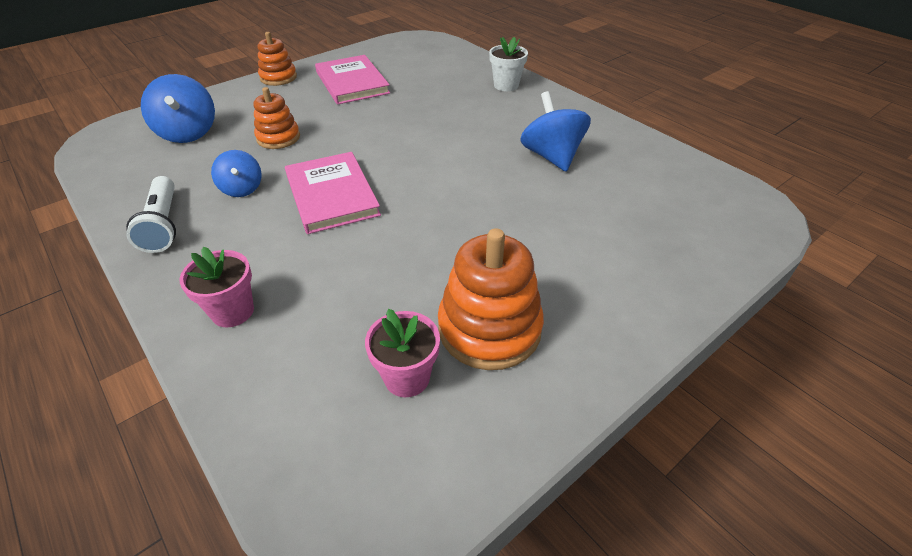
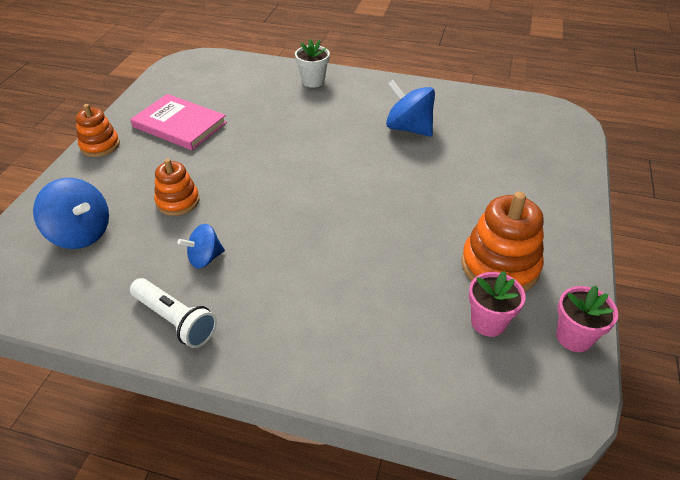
camera: 35 degrees left, 0 degrees up
pink flower pot [180,247,254,327] -> pink flower pot moved to [556,286,618,352]
blue spinning top [211,150,262,197] -> blue spinning top turned 120 degrees clockwise [178,224,225,269]
pink book [285,152,381,234] -> none

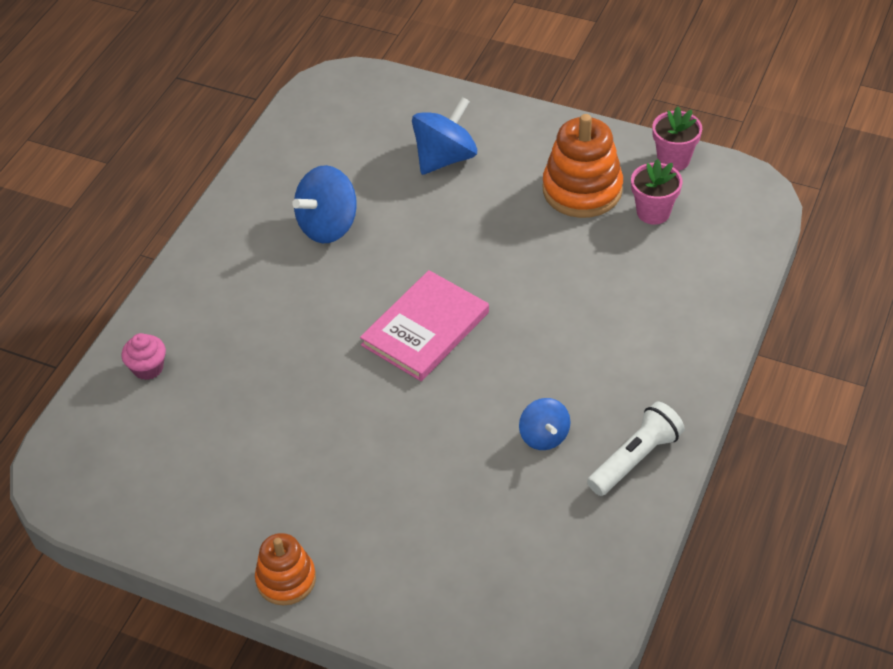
camera: 80 degrees left, 5 degrees up
blue spinning top [33,178,109,249] -> blue spinning top moved to [412,97,477,175]
pink book [130,94,227,150] -> pink book moved to [360,270,489,381]
orange stacking toy [154,159,199,216] -> none
white flower pot [295,39,330,88] -> none
none -> pink cupcake [122,333,166,380]

